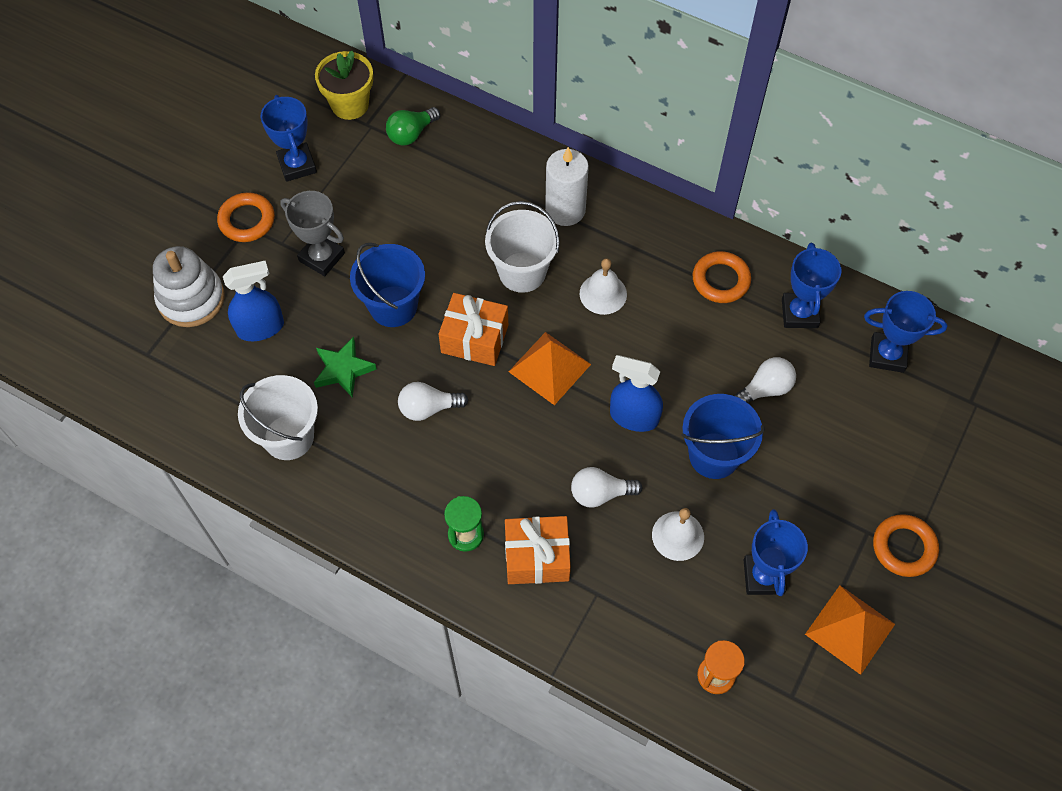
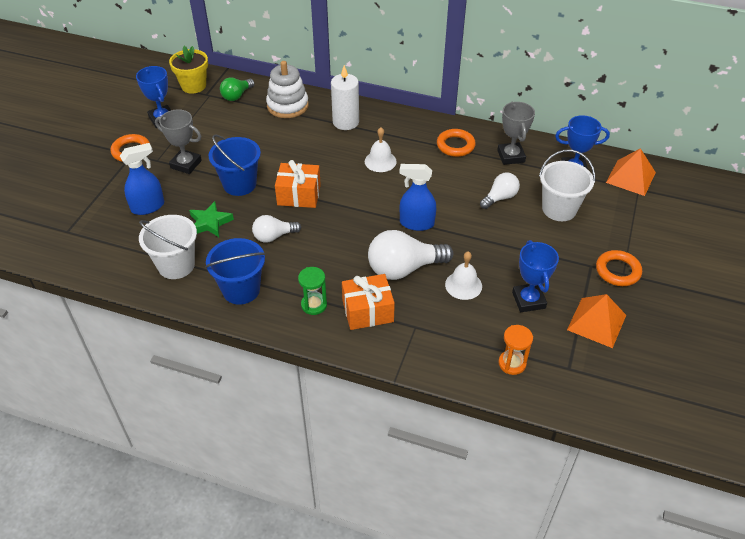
camera: 10 degrees left, 15 degrees down
white stacking toy [153,246,225,327] -> white stacking toy moved to [266,61,309,118]
white bucket [485,201,560,293] -> white bucket moved to [539,150,595,221]
orange pyramid [509,332,591,405] -> orange pyramid moved to [606,148,656,196]
white light bulb [571,467,643,508] -> white light bulb [368,230,453,280], size x1.73
blue bucket [681,394,765,479] -> blue bucket moved to [205,238,266,305]
blue trophy [782,243,841,328] -> grey trophy [497,101,535,165]

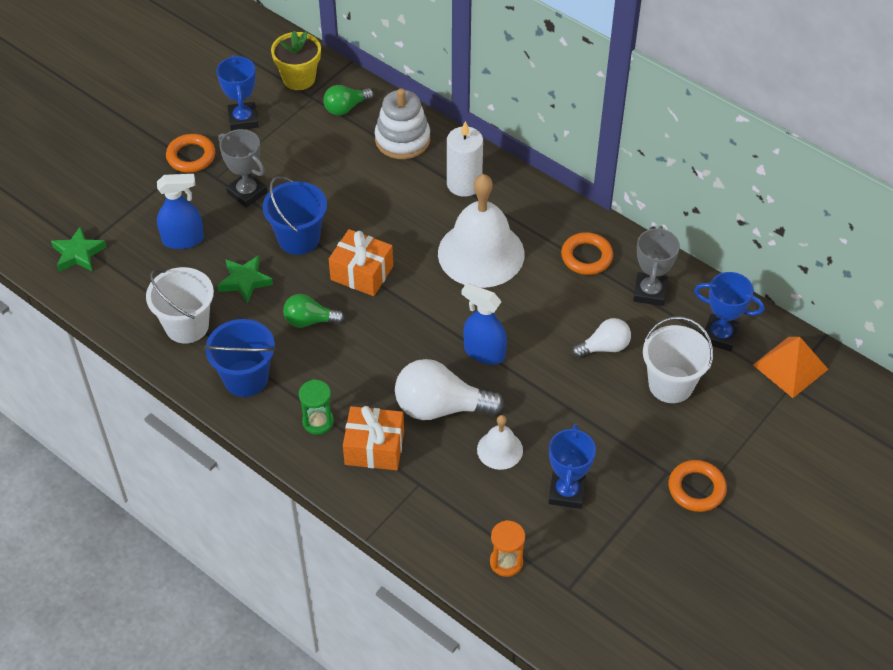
camera: 20 degrees right, 5 degrees up
white light bulb [252,215,301,242] -> green light bulb [283,294,345,328]
white bell [365,127,397,172] -> white bell [438,174,525,288], size x2.08
orange pyramid [567,294,626,348] -> none
none -> green star [51,226,106,272]

